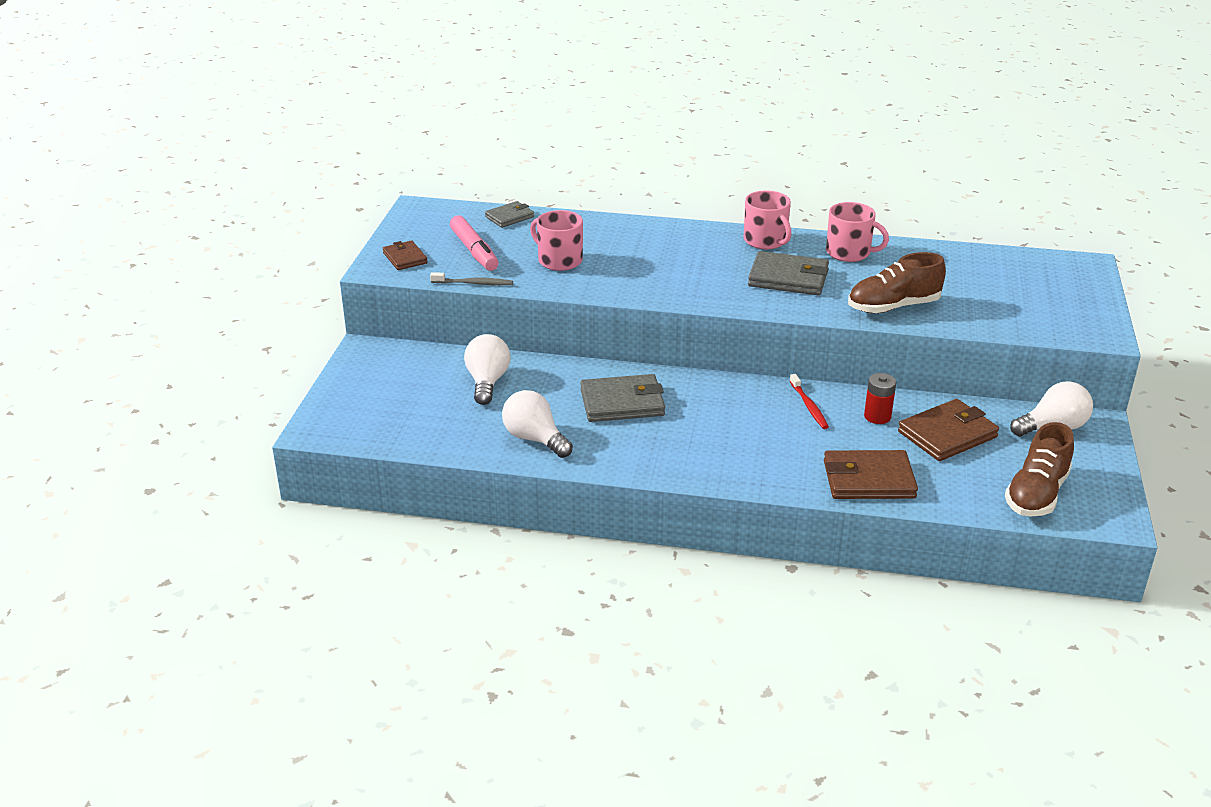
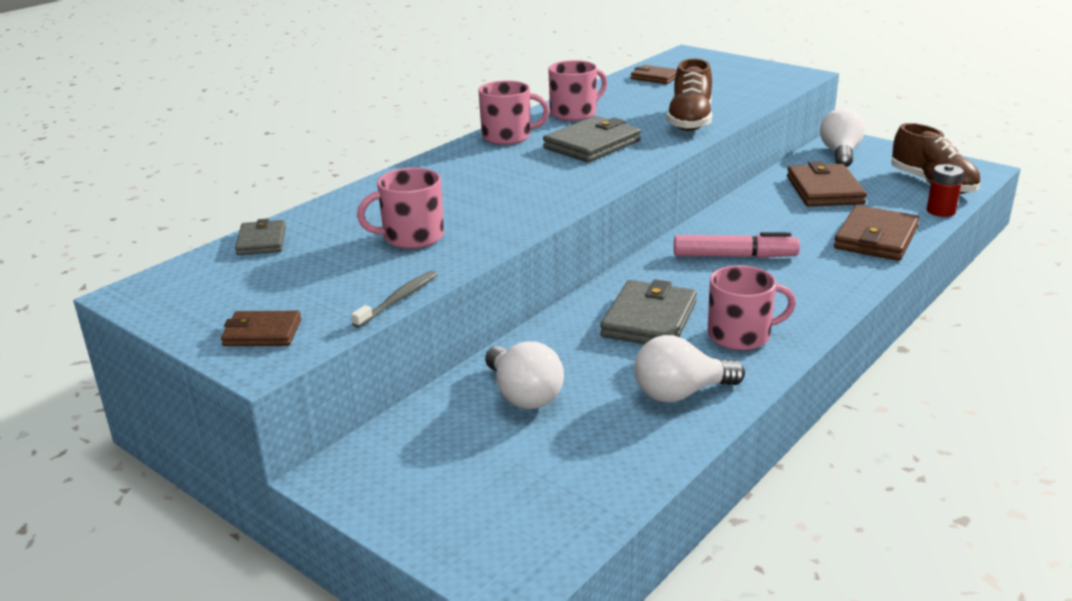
camera: 60 degrees left, 5 degrees down
pink marker [450,215,499,271] -> pink marker moved to [674,232,800,258]
white light bulb [464,334,511,405] -> white light bulb turned 150 degrees counterclockwise [485,341,564,409]
red toothbrush [790,374,829,429] -> none
red battery [864,373,896,424] -> red battery moved to [927,164,964,217]
none -> brown wallet [631,65,677,84]
none -> pink mug [707,265,796,350]

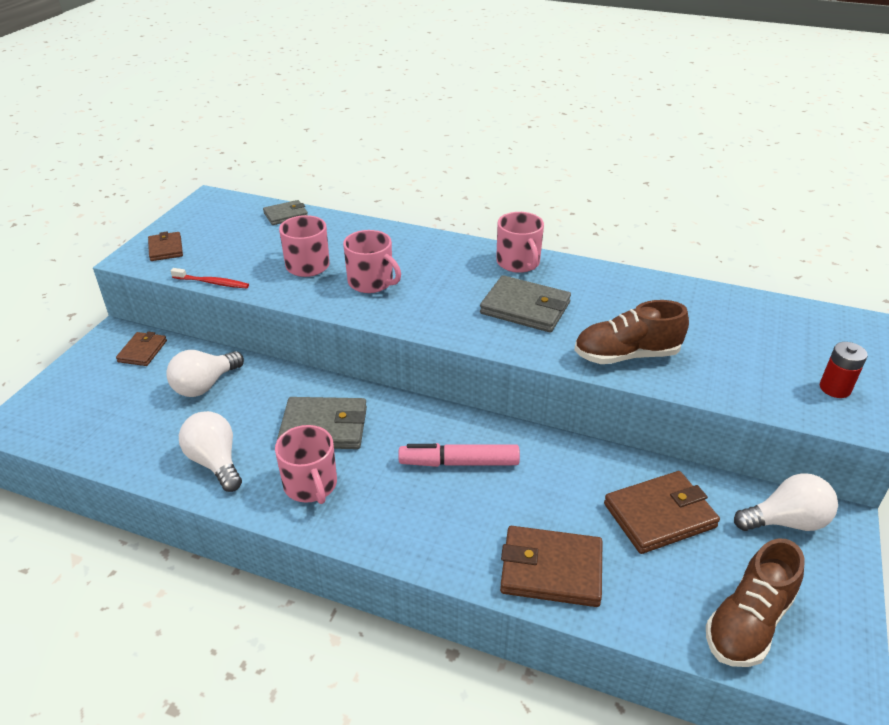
camera: 70 degrees right, 10 degrees up
grey toothbrush [351,270,438,328] -> red toothbrush [171,268,249,288]
pink mug [548,60,607,121] -> pink mug moved to [343,230,401,293]
brown wallet [631,65,677,84] -> brown wallet moved to [116,331,167,366]
pink marker [674,232,800,258] -> pink marker turned 105 degrees clockwise [398,443,520,467]
red battery [927,164,964,217] -> red battery moved to [820,342,868,398]

